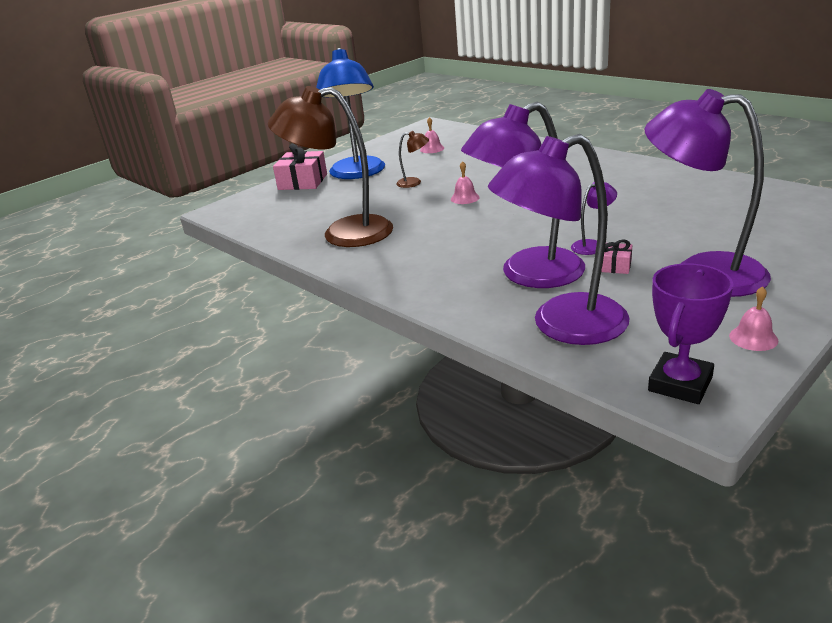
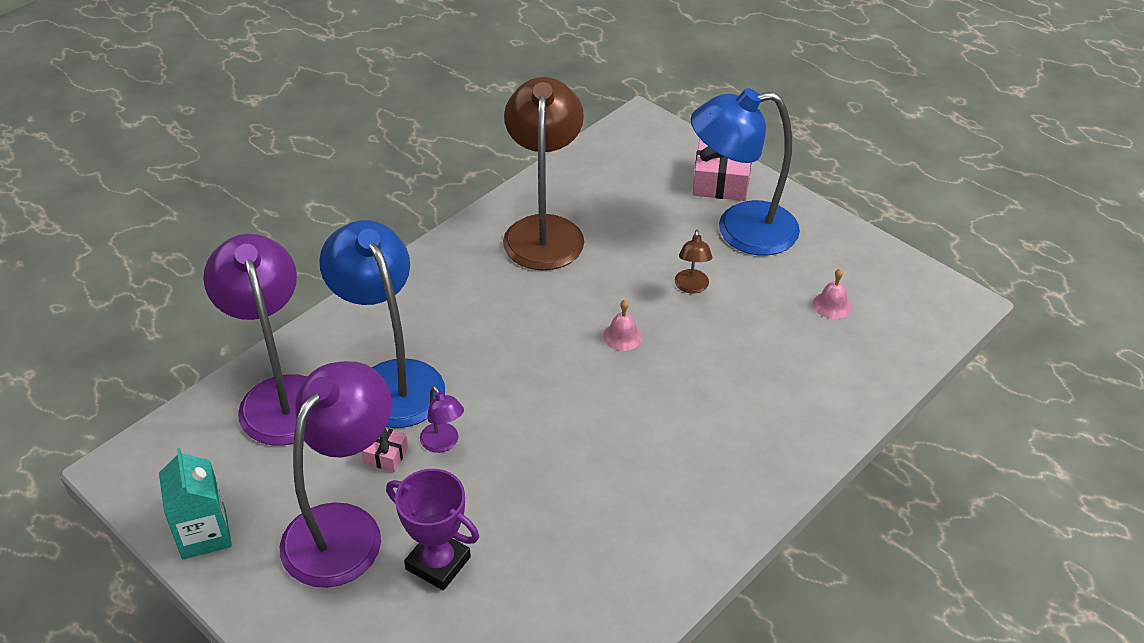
camera: 85 degrees right, 15 degrees up
purple lamp [461,102,585,288] -> blue lamp [319,220,445,428]
purple trophy [648,263,733,404] -> purple trophy moved to [386,469,479,590]
pink bell [729,286,778,351] -> turquoise carton [159,448,232,559]

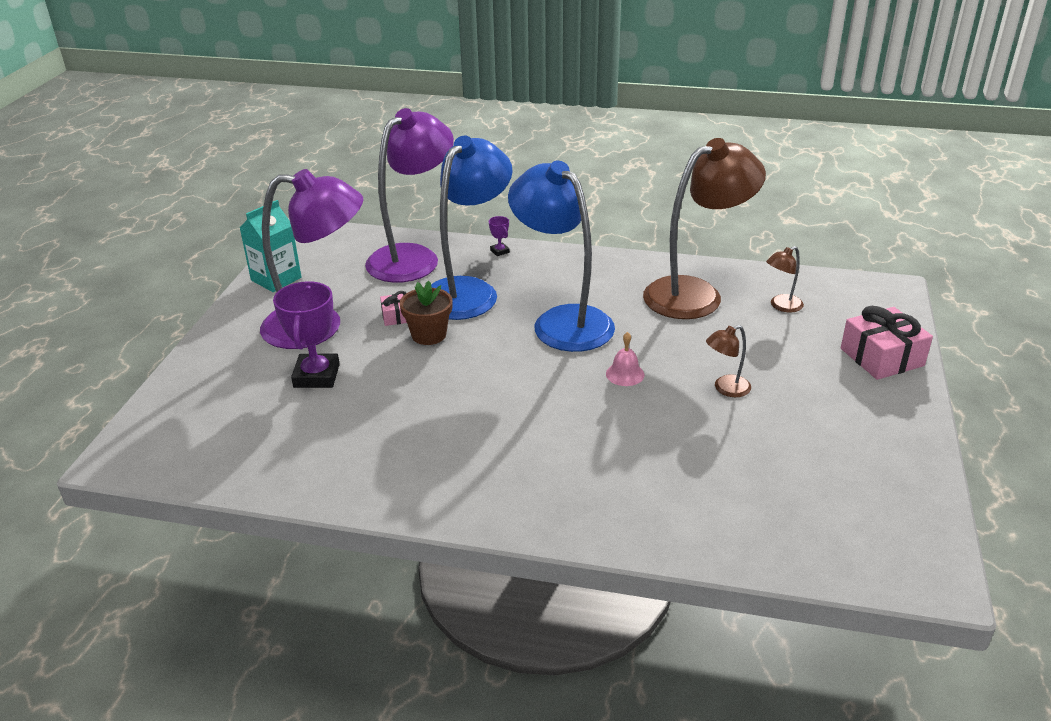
camera: 60 degrees right, 10 degrees down
purple lamp [420,386,464,453] -> brown flower pot [400,281,453,345]
blue lamp [691,88,800,256] -> blue lamp moved to [508,161,615,352]
pink bell [813,269,852,319] -> none
none -> purple trophy [489,216,510,256]
none -> brown lamp [766,246,804,313]

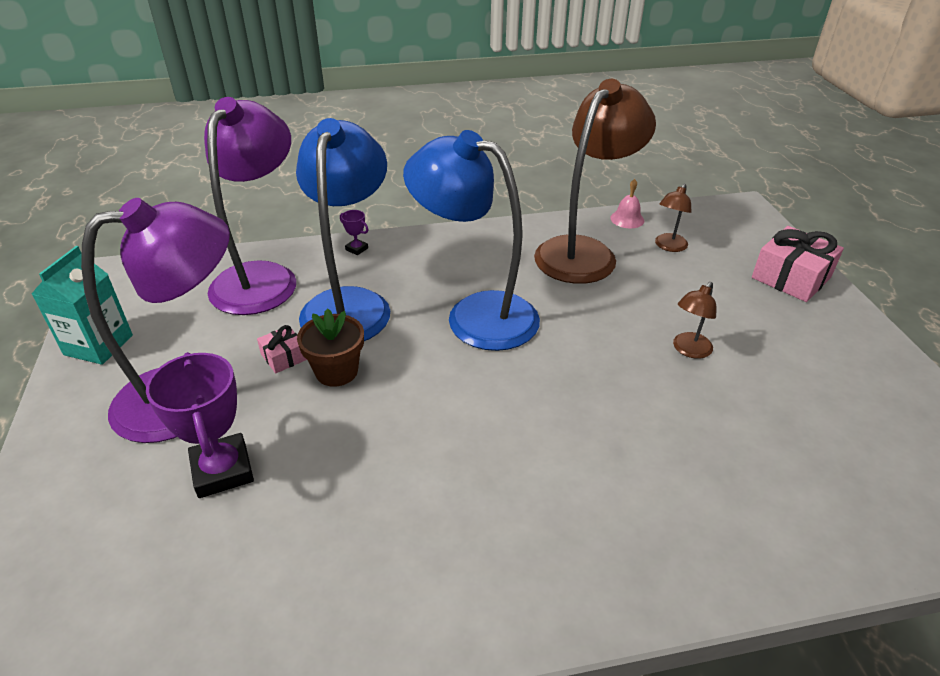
camera: 25 degrees left, 5 degrees up
pink bell [606,332,644,386] -> pink bell moved to [610,179,644,228]

